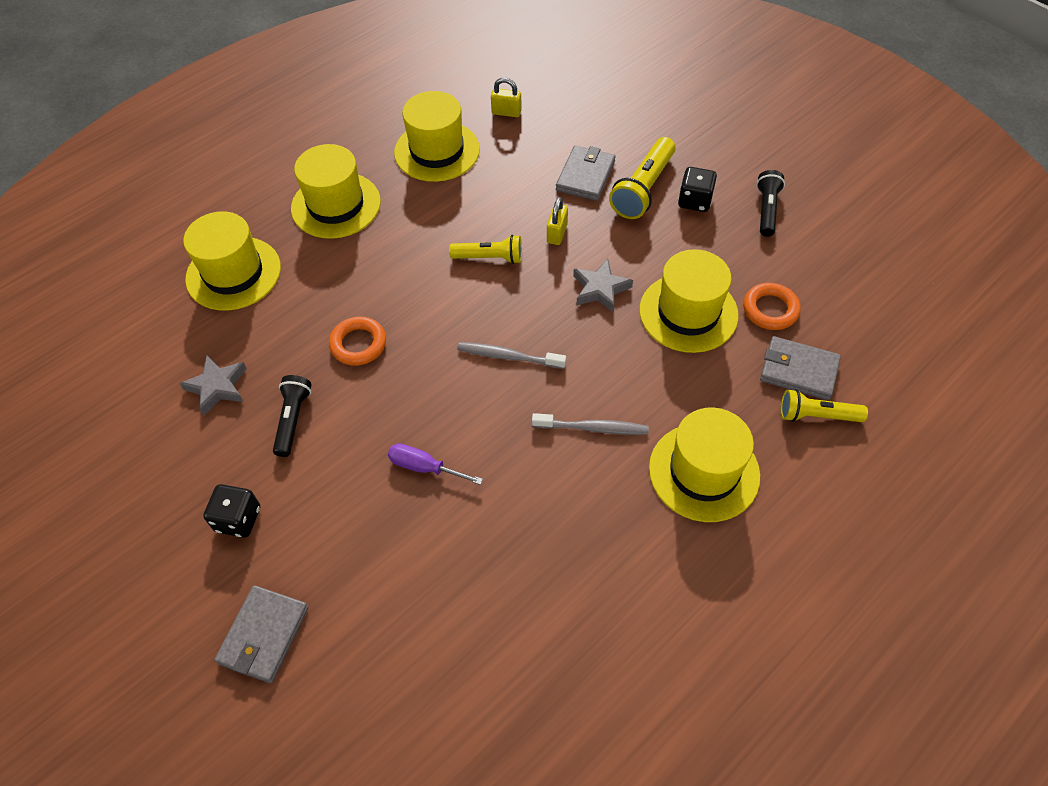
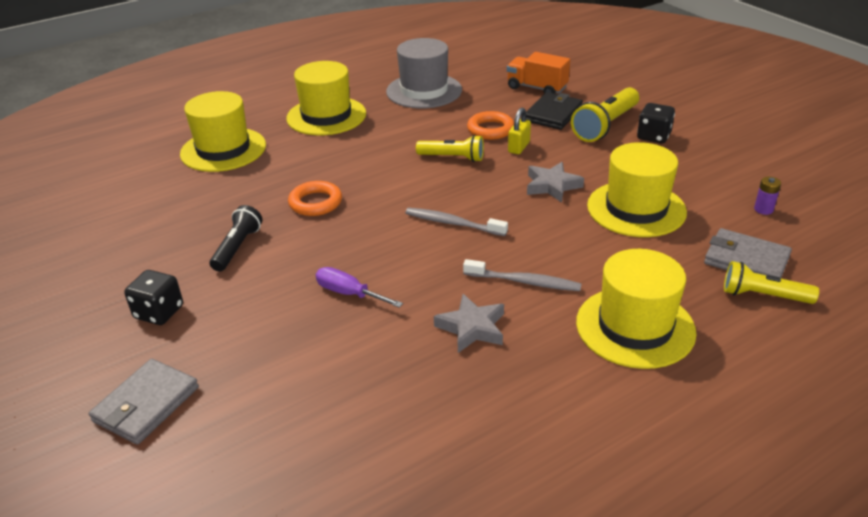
camera: 10 degrees right, 20 degrees down
grey star [179,356,247,415] -> grey star moved to [434,294,504,353]
yellow hat [394,91,480,182] -> grey hat [386,38,462,108]
yellow padlock [491,78,522,117] -> none
grey wallet [556,146,616,201] -> black wallet [526,92,583,130]
orange ring [743,283,801,330] -> orange ring moved to [467,111,514,140]
black flashlight [756,170,785,237] -> none
none -> orange truck [507,52,570,94]
none -> purple battery [754,176,781,215]

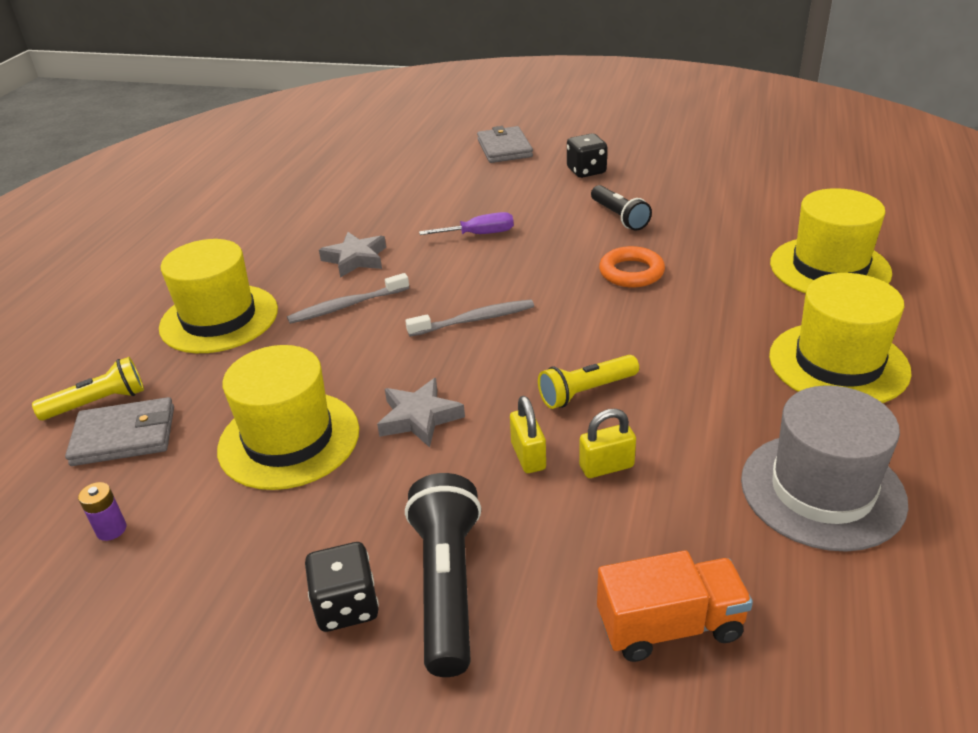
camera: 140 degrees right, 0 degrees up
orange ring [467,111,514,140] -> yellow padlock [579,409,636,478]
black wallet [526,92,583,130] -> none
yellow flashlight [571,87,639,142] -> black flashlight [405,473,481,677]

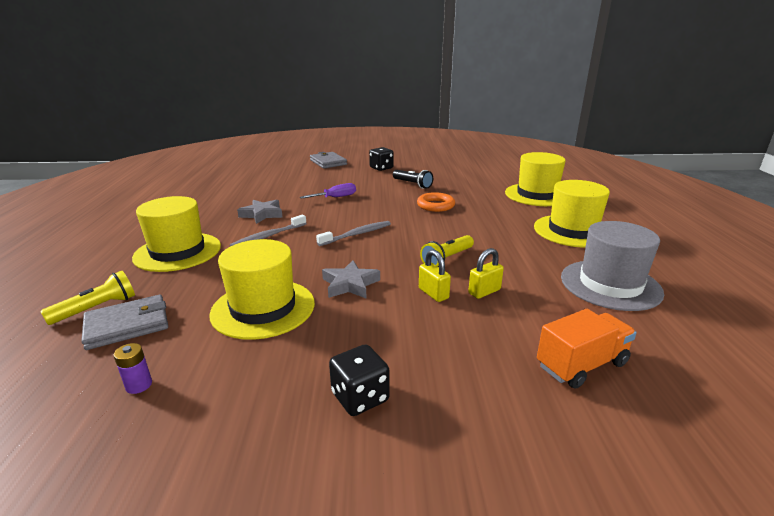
camera: 20 degrees left, 10 degrees down
black flashlight [405,473,481,677] -> none

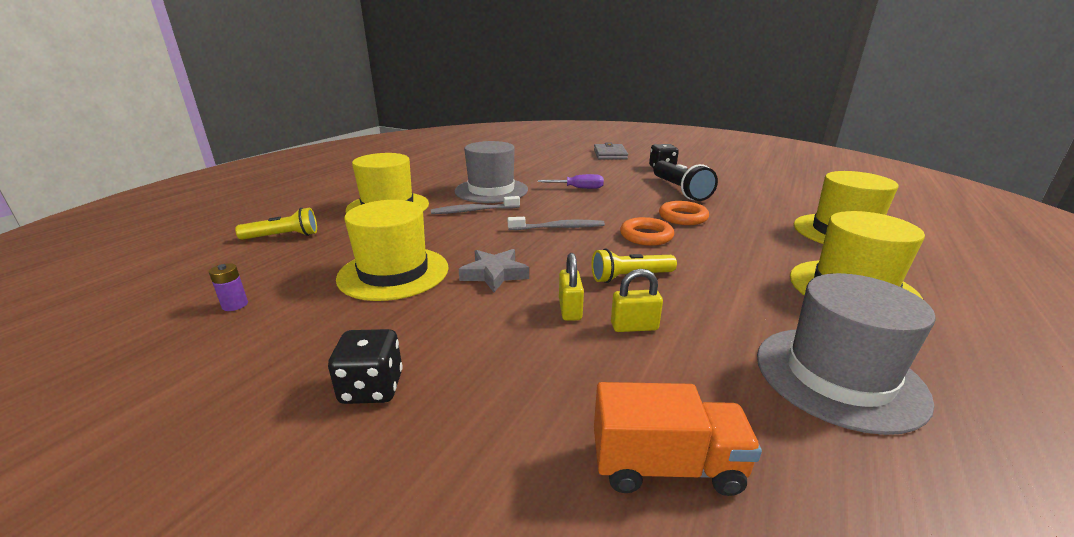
camera: 30 degrees right, 0 degrees up
grey wallet [81,295,168,350] -> none
grey star [237,200,283,224] -> grey hat [455,141,528,203]
black flashlight [393,170,433,189] -> black flashlight [654,160,718,201], size x1.51
none -> orange ring [620,217,674,246]

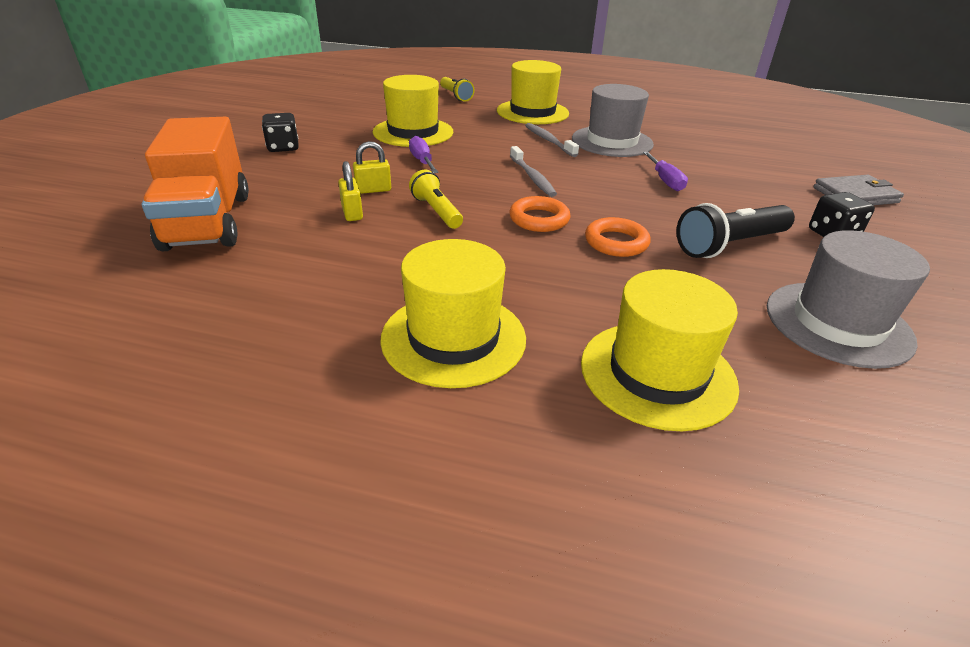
camera: 75 degrees right, 10 degrees up
purple battery [209,263,248,311] -> none
grey star [459,249,529,292] -> purple screwdriver [409,136,439,173]
orange truck [594,382,762,496] -> orange truck [142,117,249,251], size x1.69
grey hat [757,273,936,435] -> grey hat moved to [767,230,930,369]

